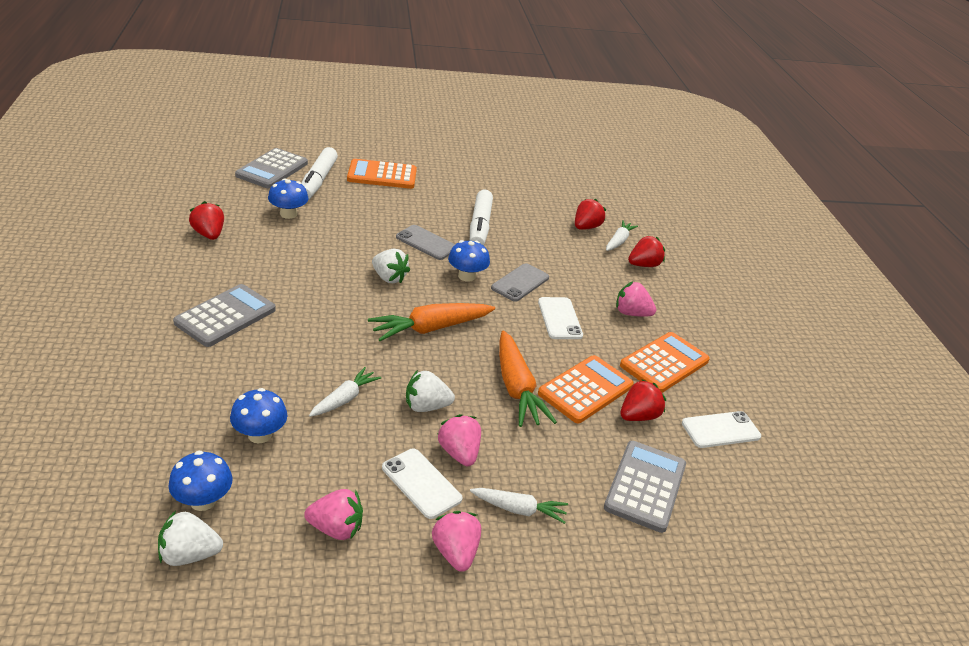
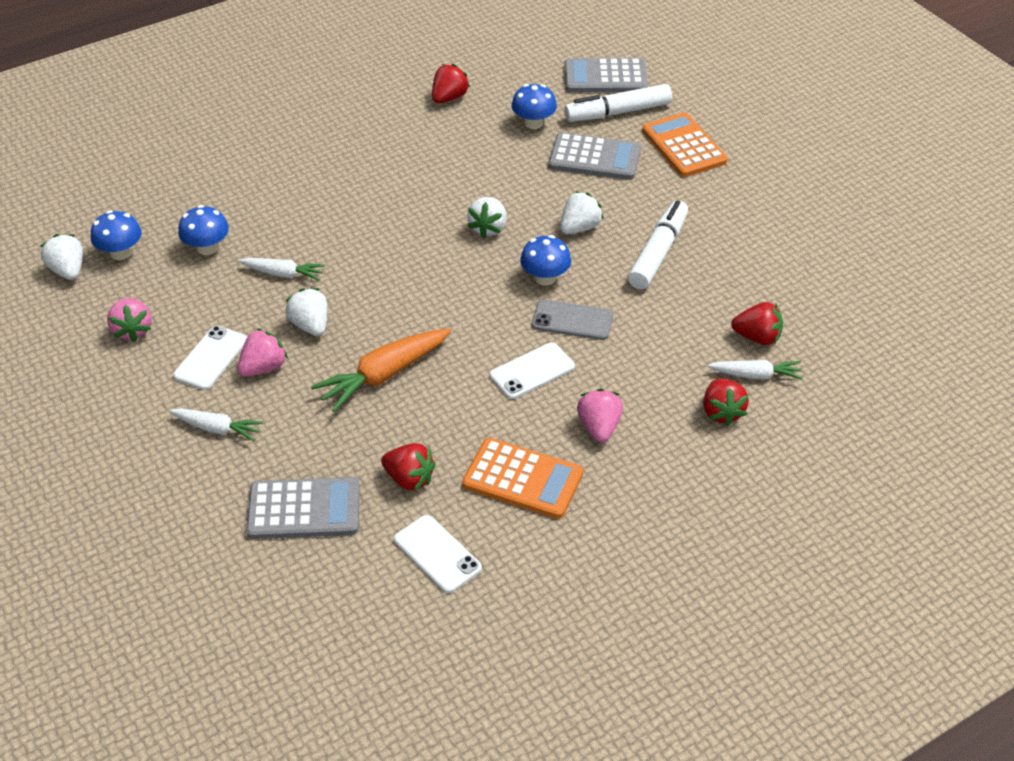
camera: 70 degrees right, 10 degrees up
grey calculator [173,284,276,347] -> grey calculator moved to [549,133,641,180]
orange carrot [368,303,495,341] -> none
grey phone [396,225,455,260] -> white strawberry [560,191,604,234]
pink strawberry [432,511,481,572] -> none
white marker [470,190,493,246] -> white marker turned 135 degrees clockwise [628,200,688,289]
white carrot [470,488,568,524] -> white carrot turned 60 degrees counterclockwise [169,408,263,441]
orange calculator [538,355,634,423] -> none
red strawberry [628,236,665,267] -> red strawberry turned 45 degrees clockwise [703,379,749,426]

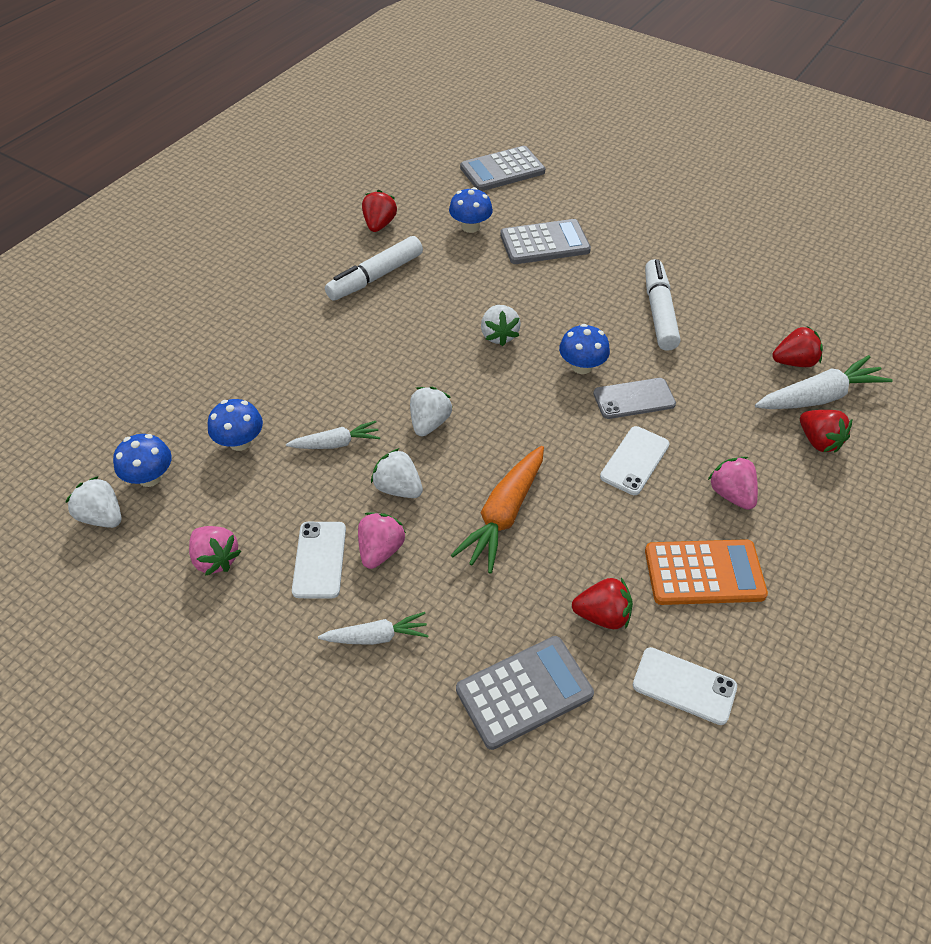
camera: 25 degrees left, 5 degrees up
white strawberry [560,191,604,234] -> white strawberry moved to [410,387,452,436]
white marker [564,84,672,122] -> white marker moved to [325,236,423,301]
orange calculator [642,112,728,177] -> none
white carrot [707,360,803,380] -> white carrot [755,355,893,409], size x1.66

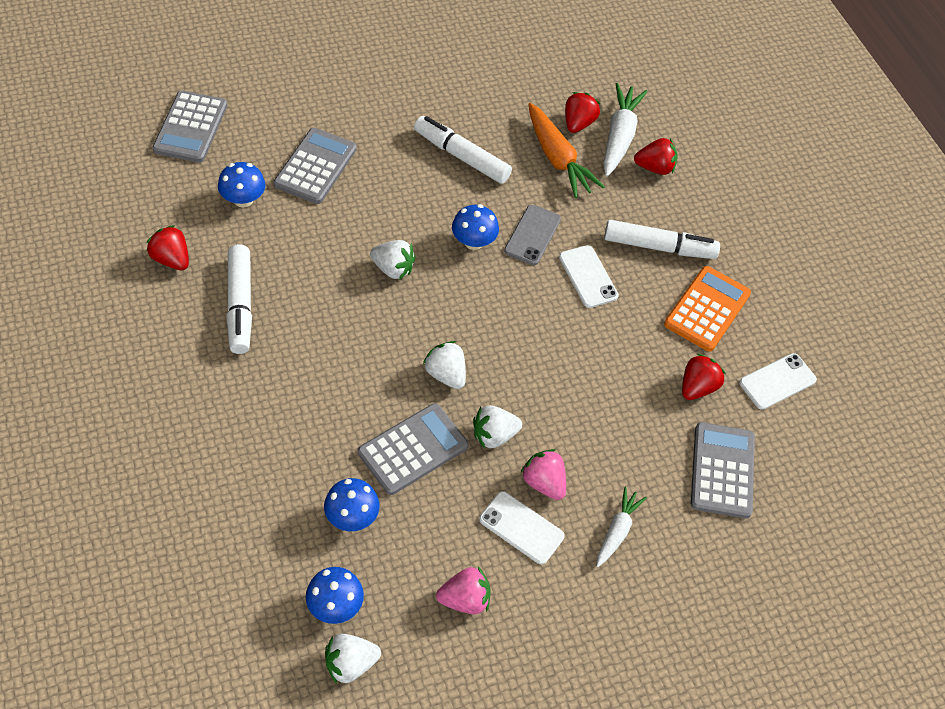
camera: 60 degrees left, 5 degrees up
white carrot [286,421,380,449] -> grey calculator [358,403,469,495]
orange carrot [451,446,544,574] -> orange carrot moved to [528,103,605,198]
pink strawberry [708,457,758,510] -> white marker [604,220,720,259]

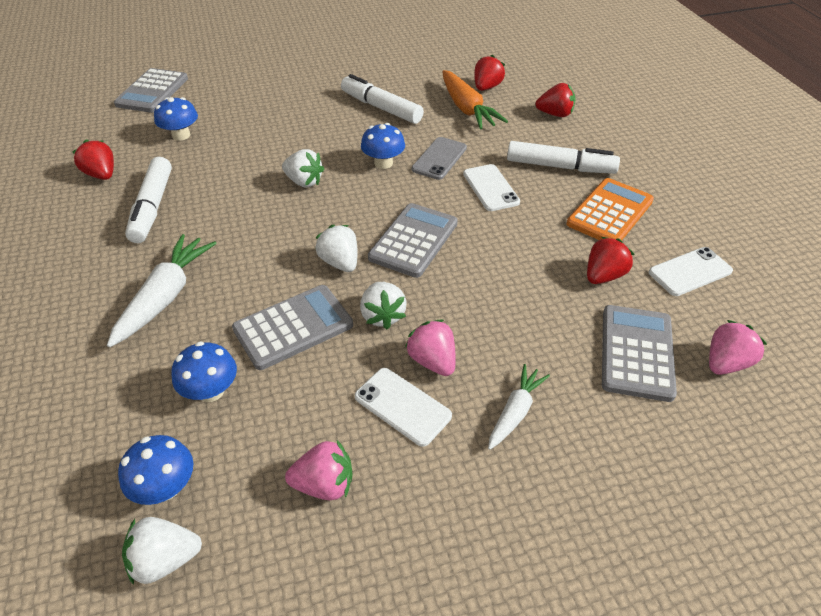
camera: 10 degrees right, 10 degrees down
grey calculator [274,128,357,204] -> grey calculator moved to [368,203,458,278]
white strawberry [473,405,522,449] -> white strawberry turned 90 degrees counterclockwise [360,282,407,329]
white carrot [603,83,648,176] -> white carrot moved to [107,234,216,348]
none -> pink strawberry [709,320,767,375]

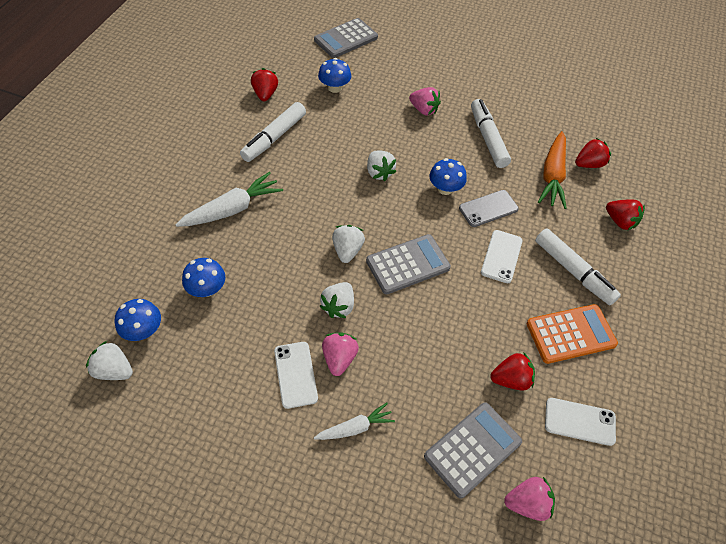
camera: 35 degrees right, 10 degrees up
grey calculator [232,285,353,370] -> none
pink strawberry [285,440,352,500] -> pink strawberry moved to [409,87,441,116]

